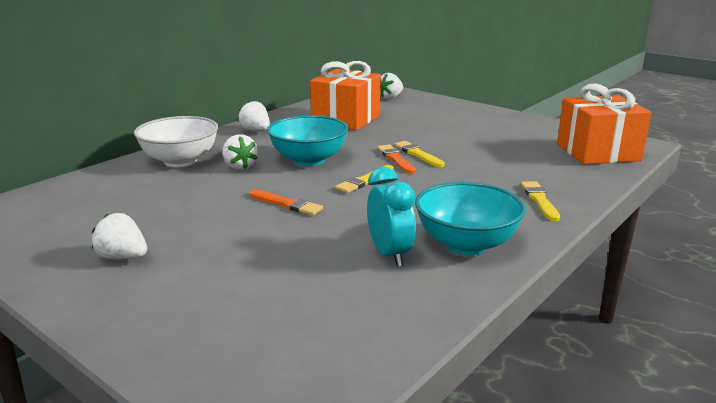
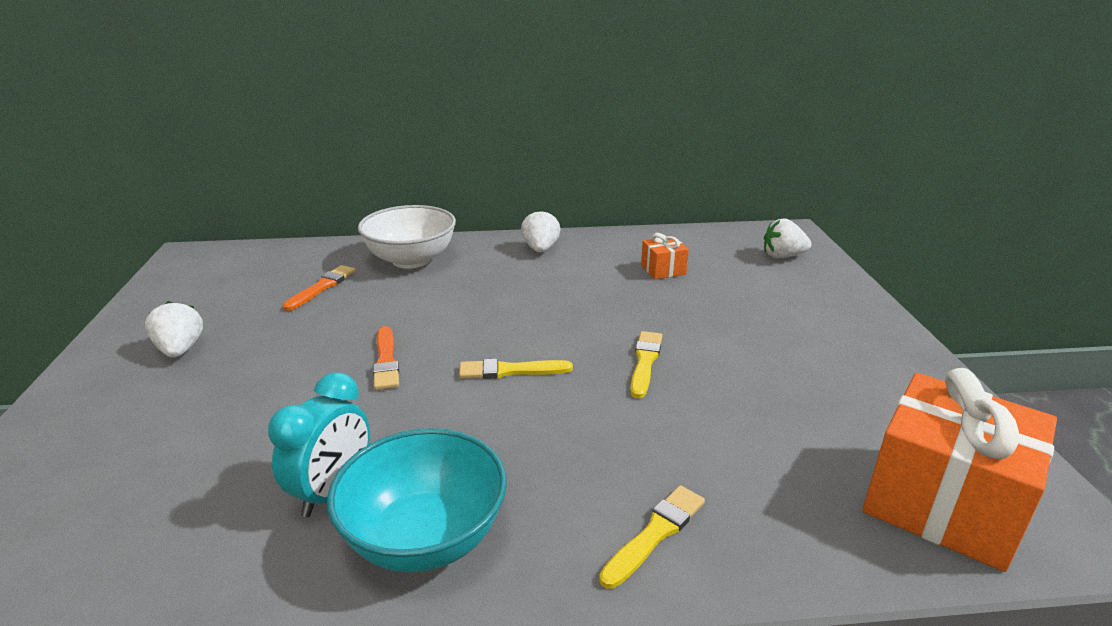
camera: 45 degrees right, 5 degrees up
white strawberry [223,134,258,170] -> none
turquoise bowl [267,115,349,166] -> none
orange gift [310,61,381,130] -> orange gift [641,233,689,279], size x0.45
orange brush [377,145,416,174] -> orange brush moved to [283,265,356,311]

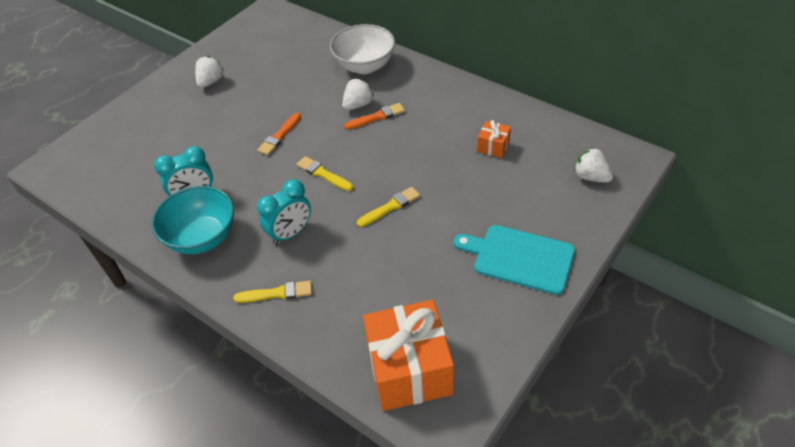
camera: 45 degrees right, 20 degrees up
orange brush [283,265,356,311] -> orange brush moved to [344,103,405,130]
white strawberry [521,210,560,253] -> white strawberry moved to [342,79,374,110]
none -> turquoise clock [257,179,311,245]
none -> turquoise cutting board [454,225,575,295]

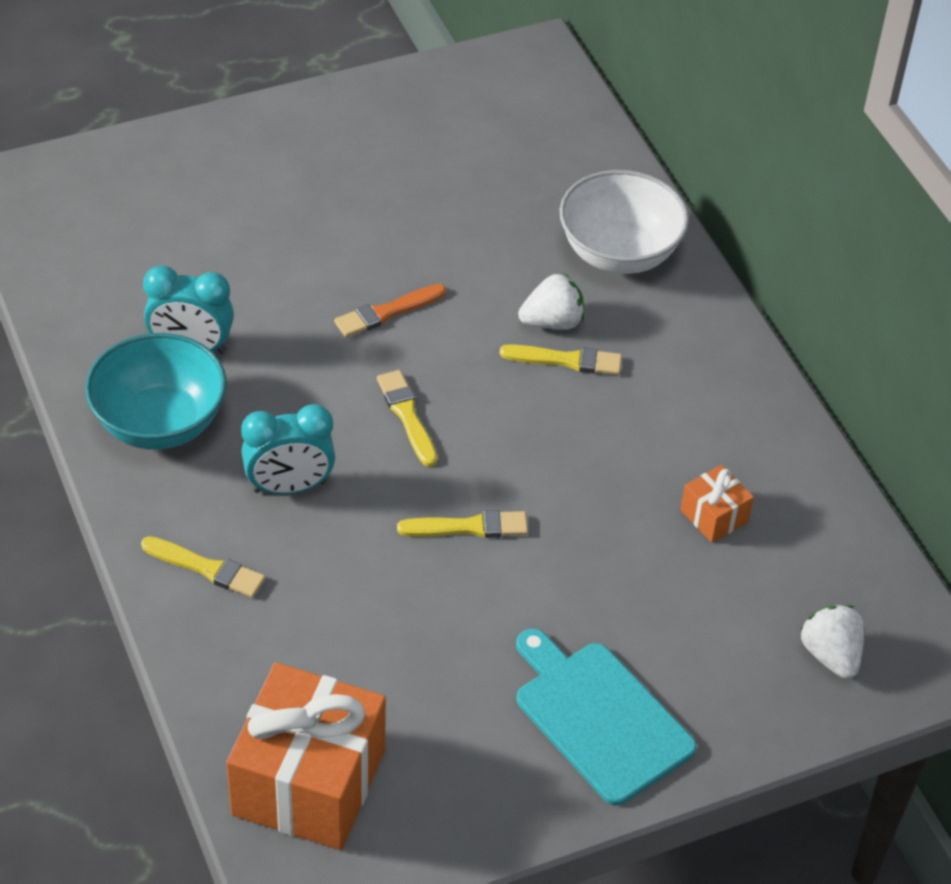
camera: 25 degrees right, 0 degrees up
white strawberry [195,56,224,88] -> none
orange brush [344,103,405,130] -> yellow brush [499,344,622,375]

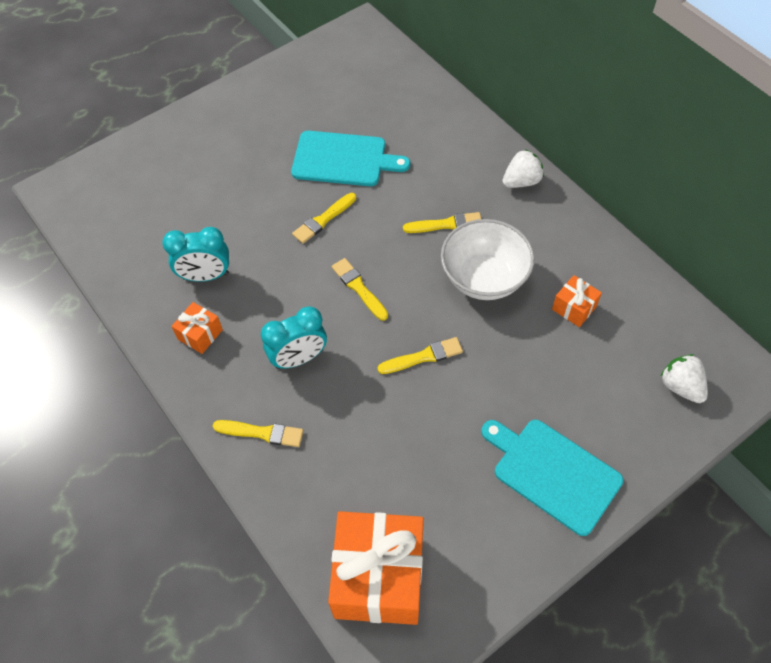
camera: 10 degrees left, 10 degrees up
turquoise bowl [85,333,227,450] -> orange gift [172,302,223,354]
orange brush [334,284,446,337] -> yellow brush [292,193,356,244]
white strawberry [518,274,584,330] -> white strawberry moved to [502,149,544,188]
white bowl [560,170,689,274] -> white bowl moved to [441,219,534,300]
none -> turquoise cutting board [291,131,410,186]

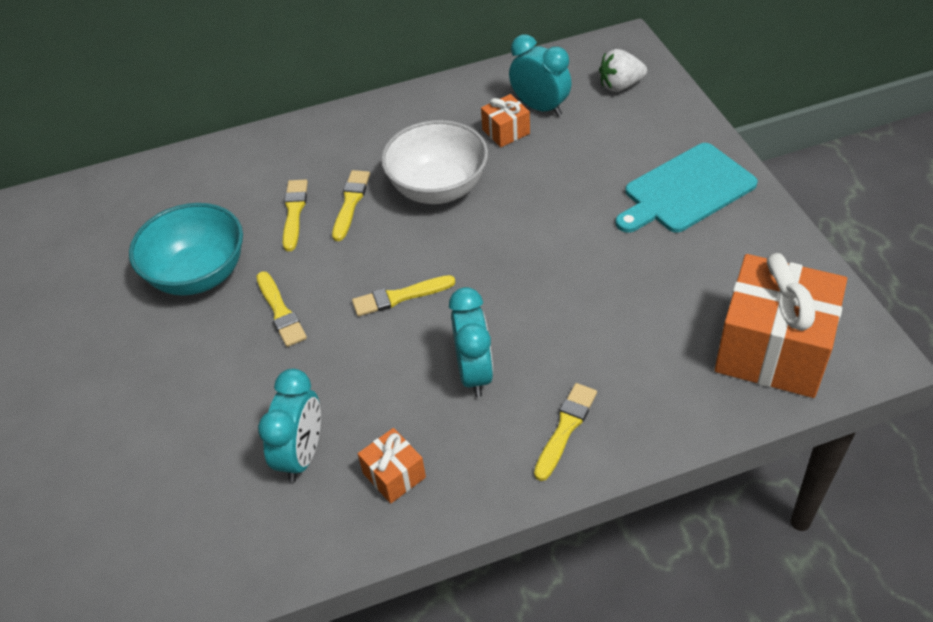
camera: 70 degrees left, 10 degrees down
turquoise cutting board [291,131,410,186] -> turquoise bowl [129,203,243,295]
yellow brush [377,337,463,374] -> yellow brush moved to [283,179,308,251]
white strawberry [502,149,544,188] -> none
none -> turquoise clock [509,34,572,116]

